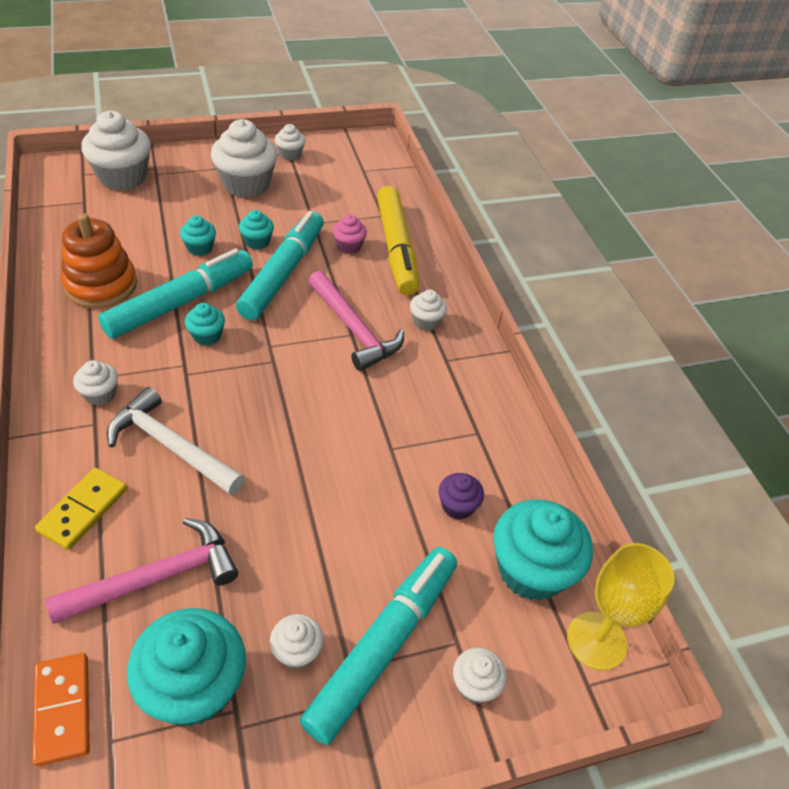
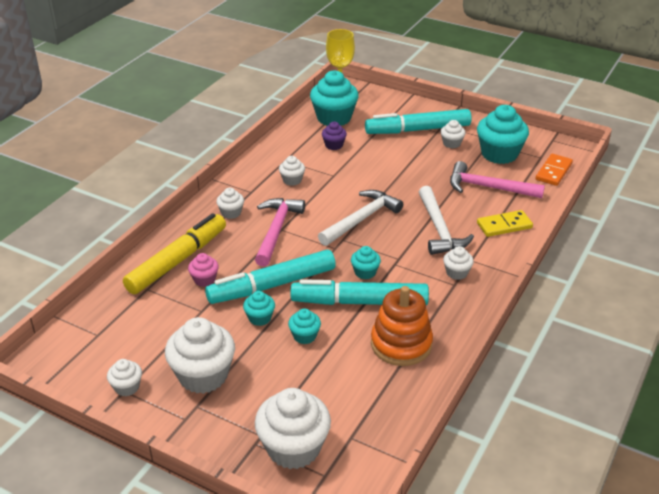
camera: 130 degrees left, 10 degrees down
white cupcake [453,648,507,704] -> white cupcake moved to [279,156,305,186]
none -> white hammer [318,190,403,246]

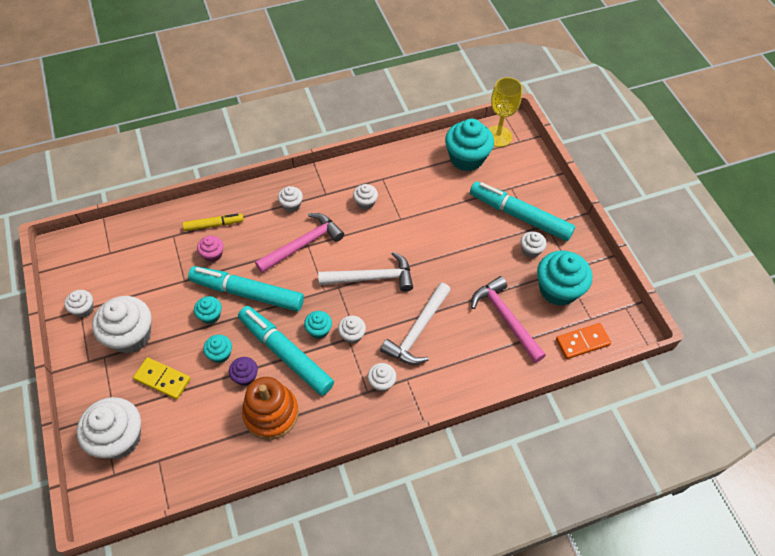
camera: 40 degrees right, 20 degrees up
yellow marker [123,213,226,294] -> yellow marker [183,213,244,231], size x0.54
purple cupcake [322,122,347,150] -> purple cupcake moved to [229,357,258,386]
yellow domino [477,210,533,237] -> yellow domino moved to [133,357,191,399]
none -> white cupcake [338,316,366,344]

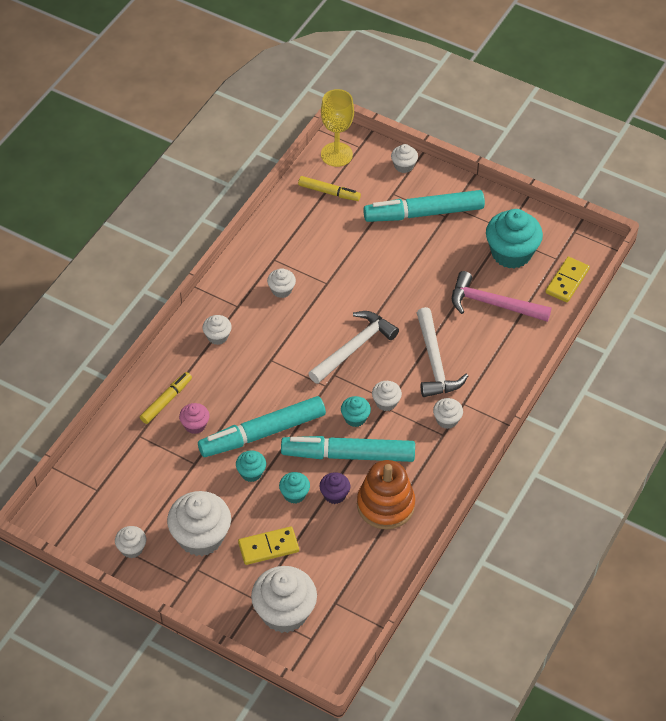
camera: 40 degrees left, 5 degrees down
pink hammer [255,213,344,273] -> none
turquoise cupcake [445,119,494,171] -> yellow marker [298,176,361,201]
white cupcake [521,231,547,258] -> white cupcake moved to [391,144,418,173]
orange domino [556,323,611,359] -> yellow domino [545,257,590,302]

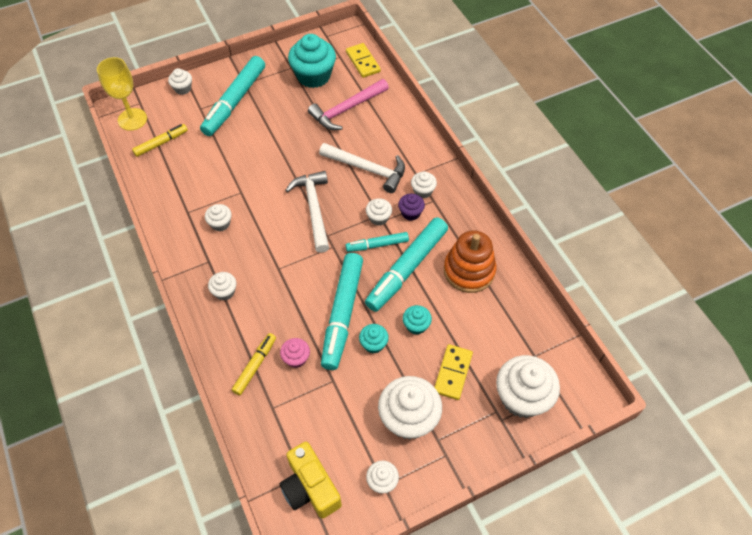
camera: 55 degrees left, 5 degrees up
yellow marker [140,372,192,424] -> yellow marker turned 45 degrees clockwise [232,333,276,395]
purple cupcake [319,472,350,504] -> purple cupcake moved to [398,194,425,221]
turquoise cupcake [341,396,371,427] -> turquoise marker [346,232,409,252]
none -> yellow camera [279,442,342,519]

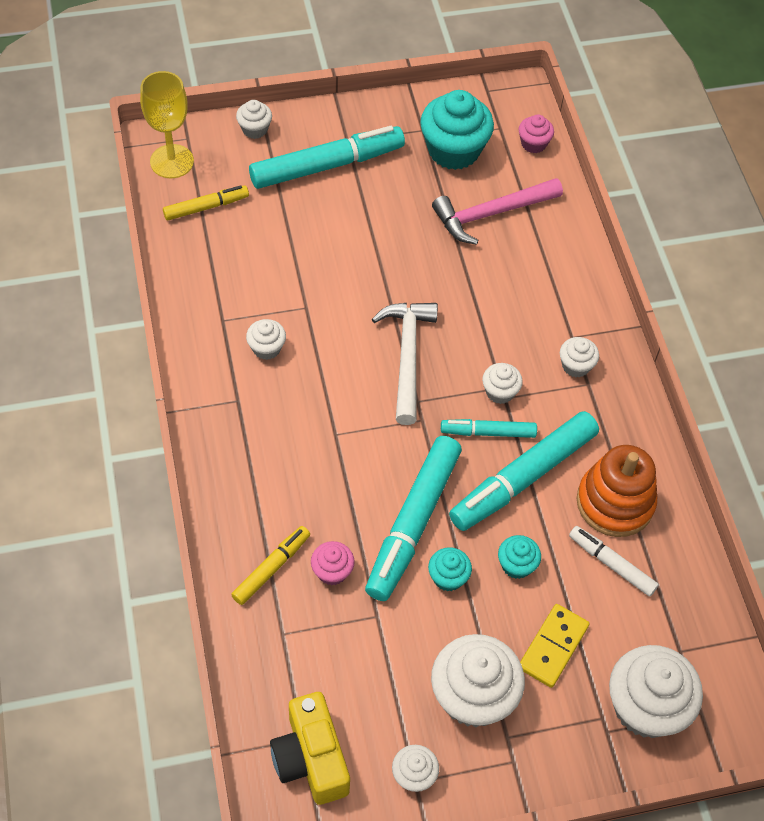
camera: 10 degrees right, 0 degrees up
turquoise marker [200,56,265,136] -> turquoise marker turned 150 degrees counterclockwise [249,126,405,189]
white cupcake [208,272,236,301] -> none
white hammer [319,143,405,193] -> none
yellow domino [346,43,381,78] -> pink cupcake [519,114,554,153]
purple cupcake [398,194,425,221] -> none
none -> white marker [569,526,659,596]

